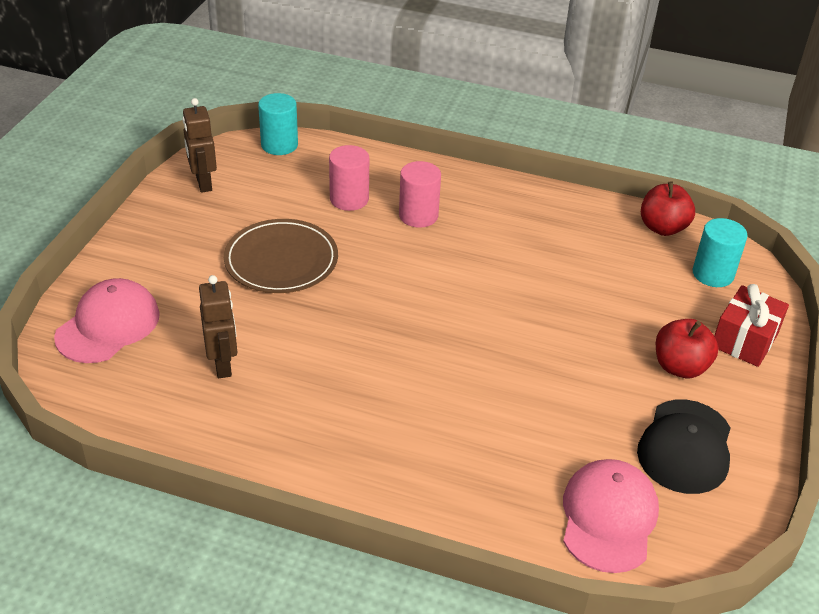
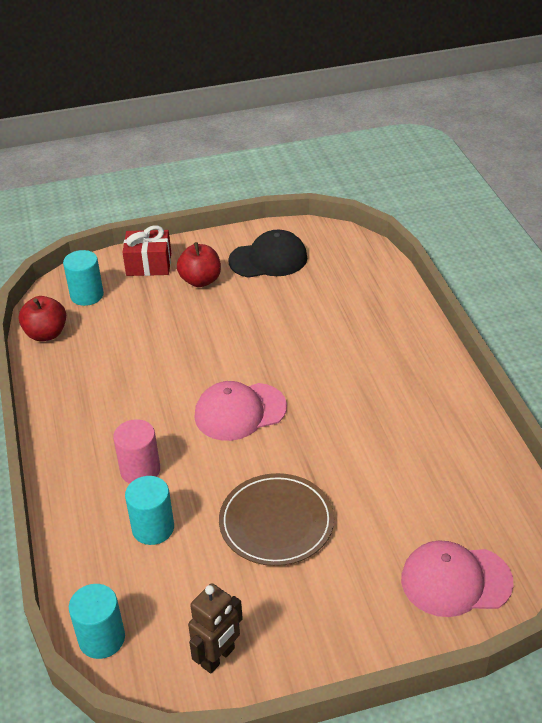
camera: 120 degrees left, 0 degrees up
brown robot [199,275,237,378] -> none
pink cylinder [329,145,369,211] -> turquoise cylinder [125,476,174,545]
pink cap [563,459,659,573] -> pink cap moved to [194,381,287,441]

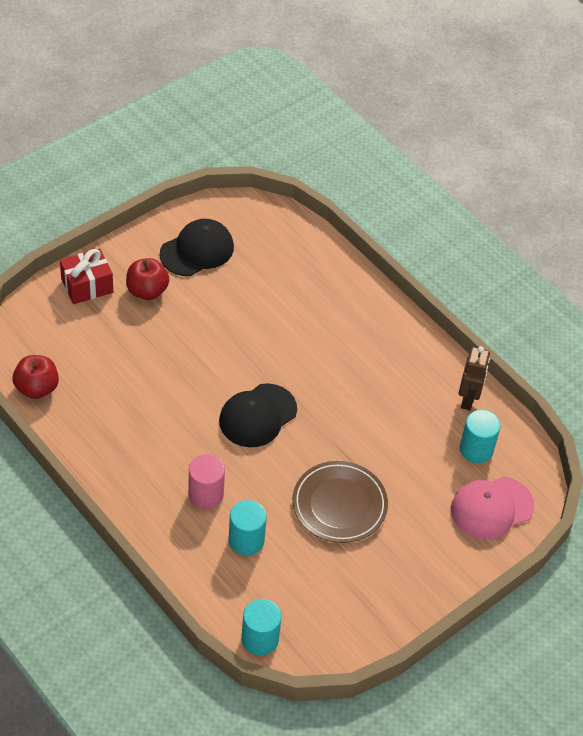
camera: 30 degrees left, 10 degrees up
turquoise cylinder [63,250,104,306] -> turquoise cylinder moved to [460,410,501,463]
brown robot [188,583,243,674] -> brown robot moved to [459,346,490,410]
pink cap [194,381,287,441] -> black cap [219,383,297,447]

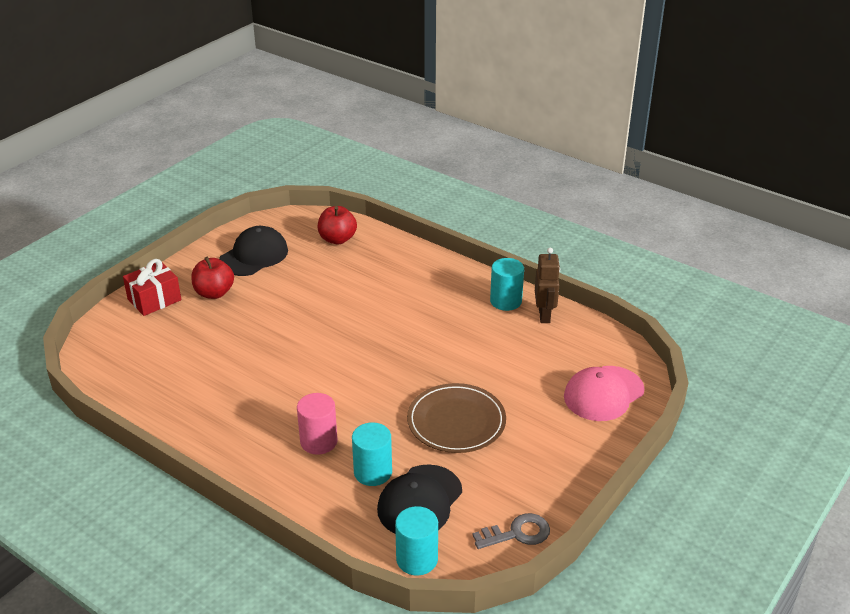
camera: 10 degrees left, 15 degrees down
red apple [12,355,59,399] -> red apple moved to [318,206,357,244]
black cap [219,383,297,447] -> black cap moved to [377,464,462,534]
turquoise cylinder [460,410,501,463] -> turquoise cylinder moved to [490,258,524,311]
none -> grey key [473,513,550,549]

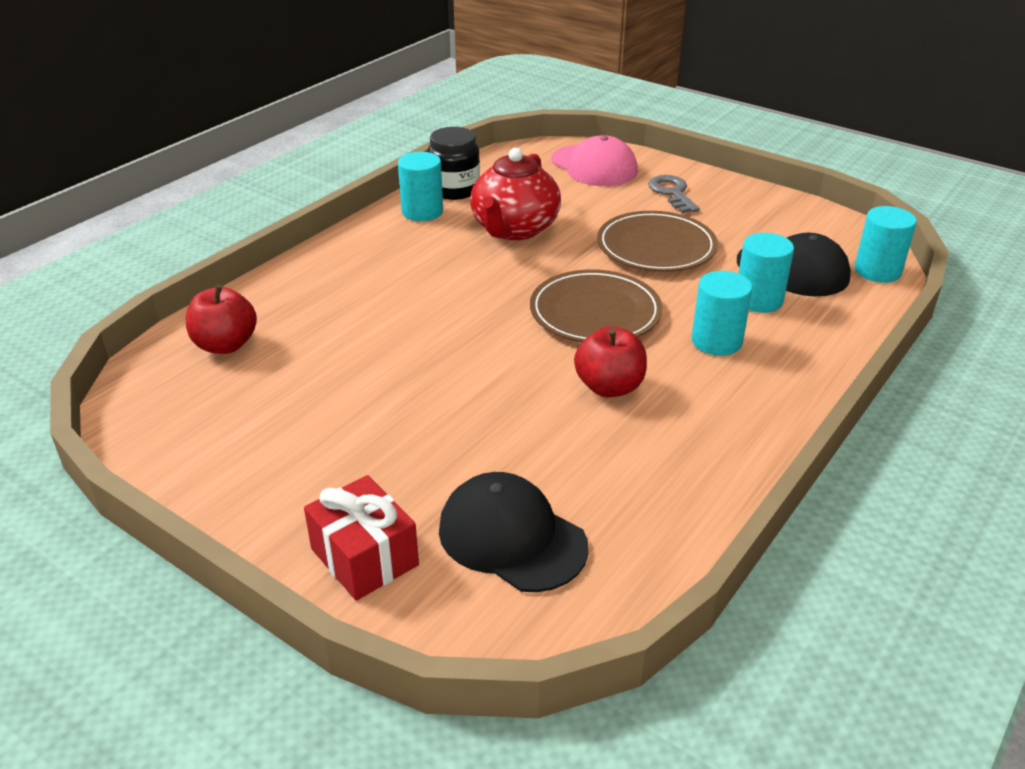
camera: 90 degrees left, 0 degrees up
red apple [191,257,234,299] -> red apple moved to [574,326,647,397]
black cap [219,226,288,276] -> black cap moved to [439,472,589,592]
pink cylinder [297,393,337,455] -> turquoise cylinder [692,271,752,356]
grey key [473,513,550,549] -> grey key moved to [648,175,700,213]
brown robot [535,248,560,323] -> black jar [428,127,480,200]
none -> red teapot [470,148,561,240]
none -> brown plate [530,270,663,342]

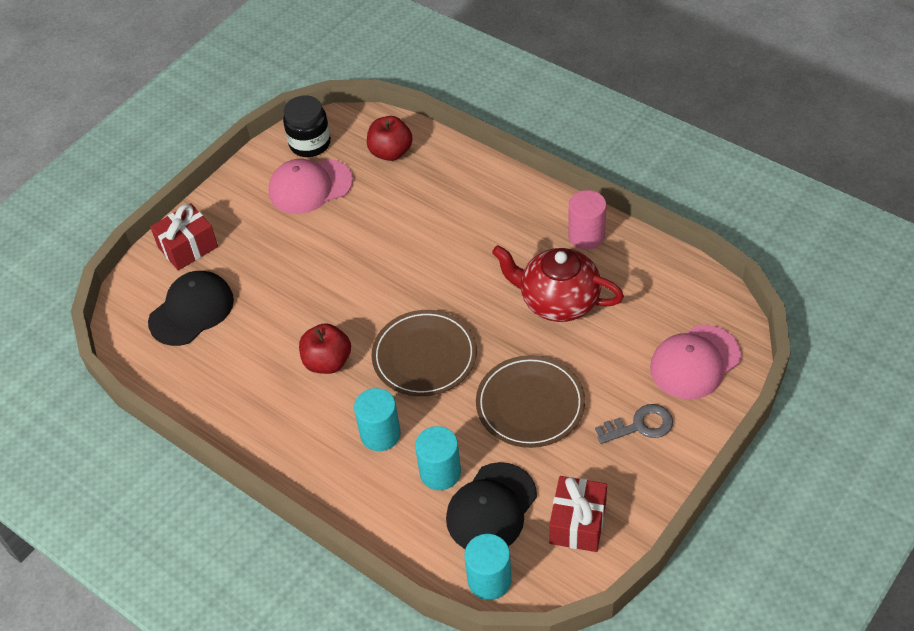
camera: 95 degrees right, 15 degrees up
turquoise cylinder [398,152,443,221] -> pink cylinder [568,190,607,250]
black jar [428,127,480,200] -> black jar moved to [283,95,331,157]
none -> pink cap [268,159,353,214]
none -> red gift [549,476,607,552]

